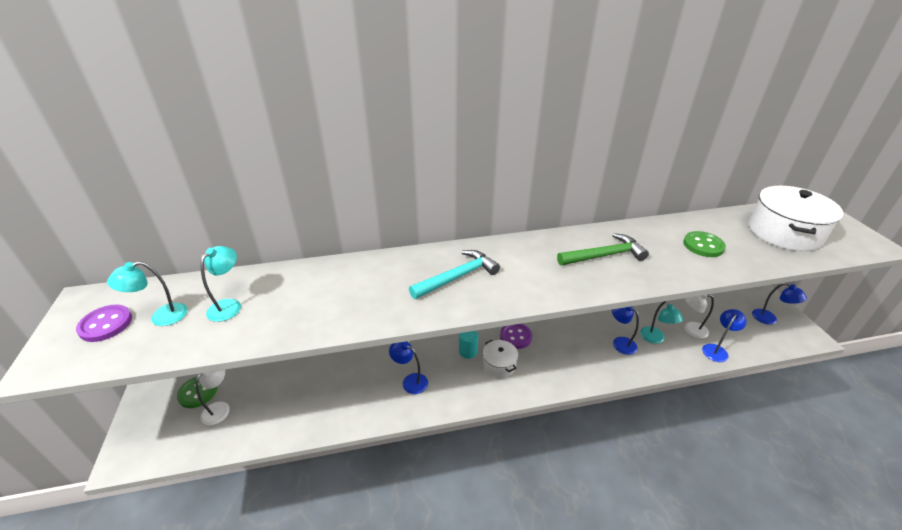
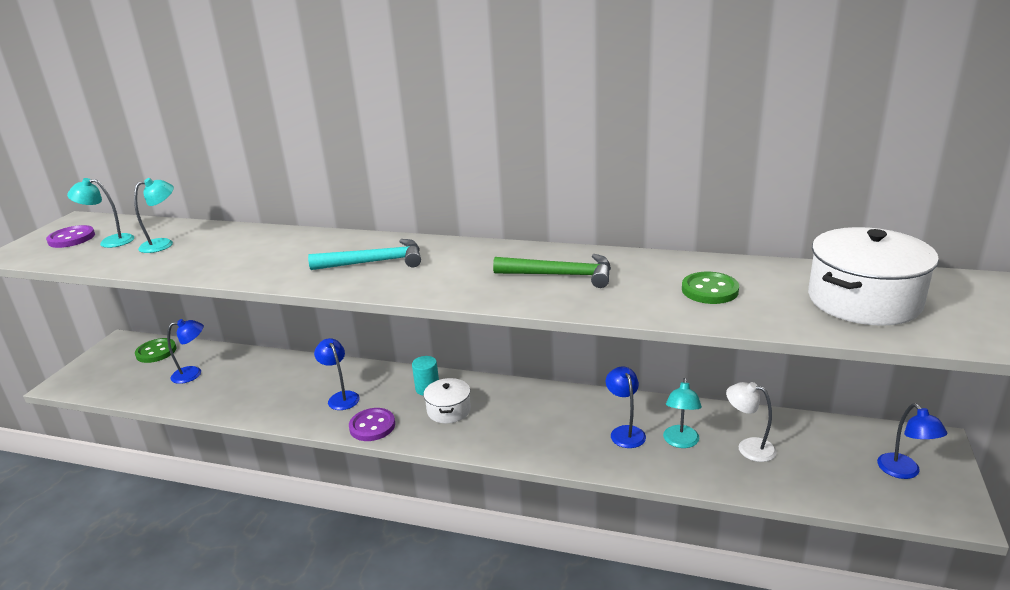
camera: 30 degrees right, 10 degrees down
white lamp [195,370,230,425] -> none
purple button [500,324,532,349] -> purple button moved to [349,408,395,441]
blue lamp [702,309,747,362] -> blue lamp moved to [167,319,204,384]

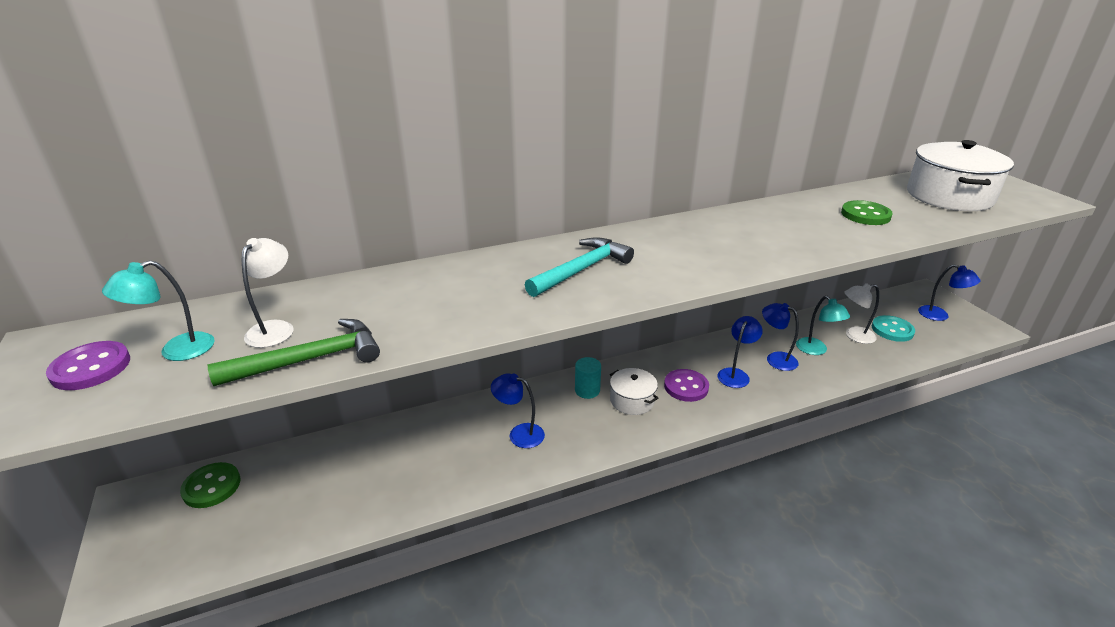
camera: 40 degrees left, 5 degrees up
turquoise lamp [134,178,174,253] -> white lamp [242,238,294,348]
blue lamp [167,319,204,384] -> blue lamp moved to [717,316,763,388]
purple button [349,408,395,441] -> purple button moved to [664,369,709,402]
green hammer [493,254,611,288] -> green hammer moved to [208,319,380,386]
none -> turquoise button [872,315,915,342]

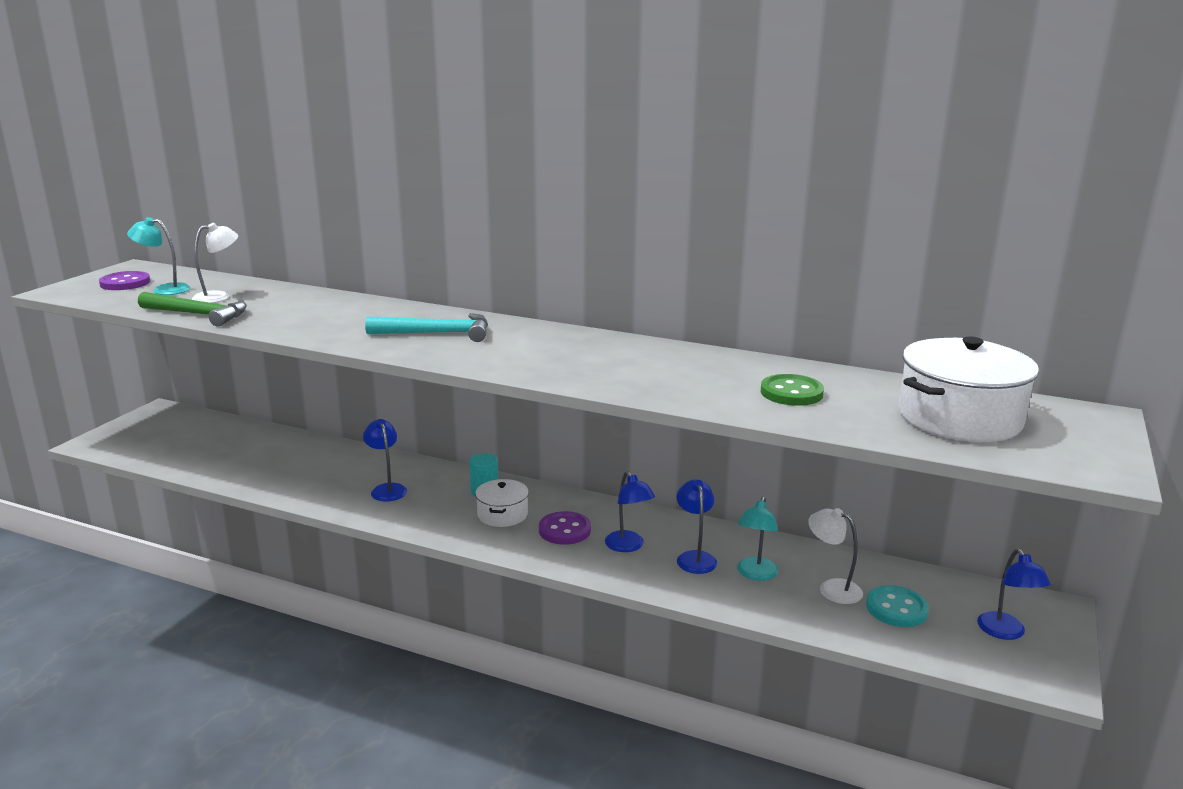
camera: 45 degrees right, 10 degrees down
green button [180,462,241,508] -> none
blue lamp [717,316,763,388] -> blue lamp turned 75 degrees clockwise [605,471,655,552]

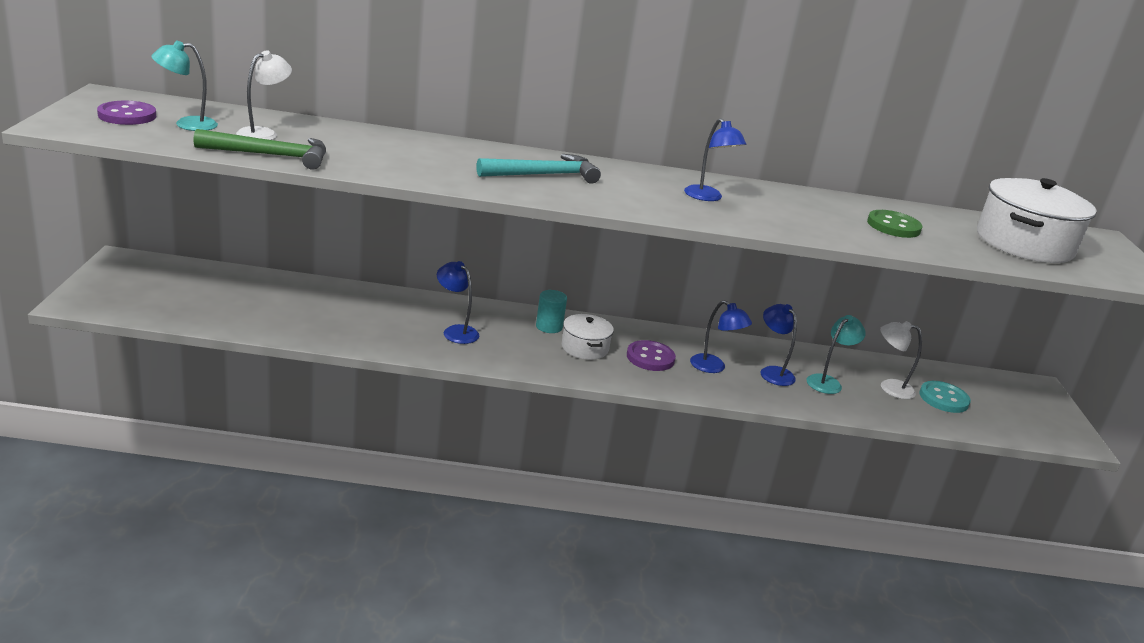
camera: 25 degrees left, 5 degrees up
turquoise lamp [737,496,778,581] -> turquoise lamp turned 135 degrees counterclockwise [806,315,866,394]
blue lamp [977,549,1051,640] -> blue lamp moved to [684,118,746,201]

